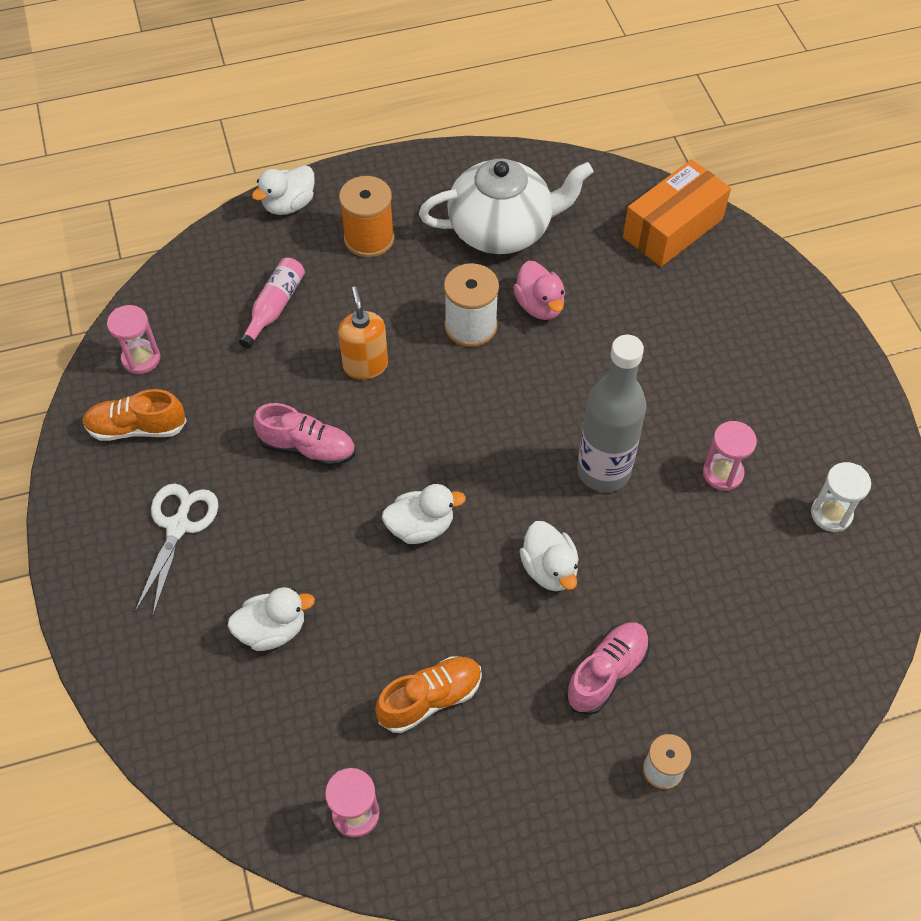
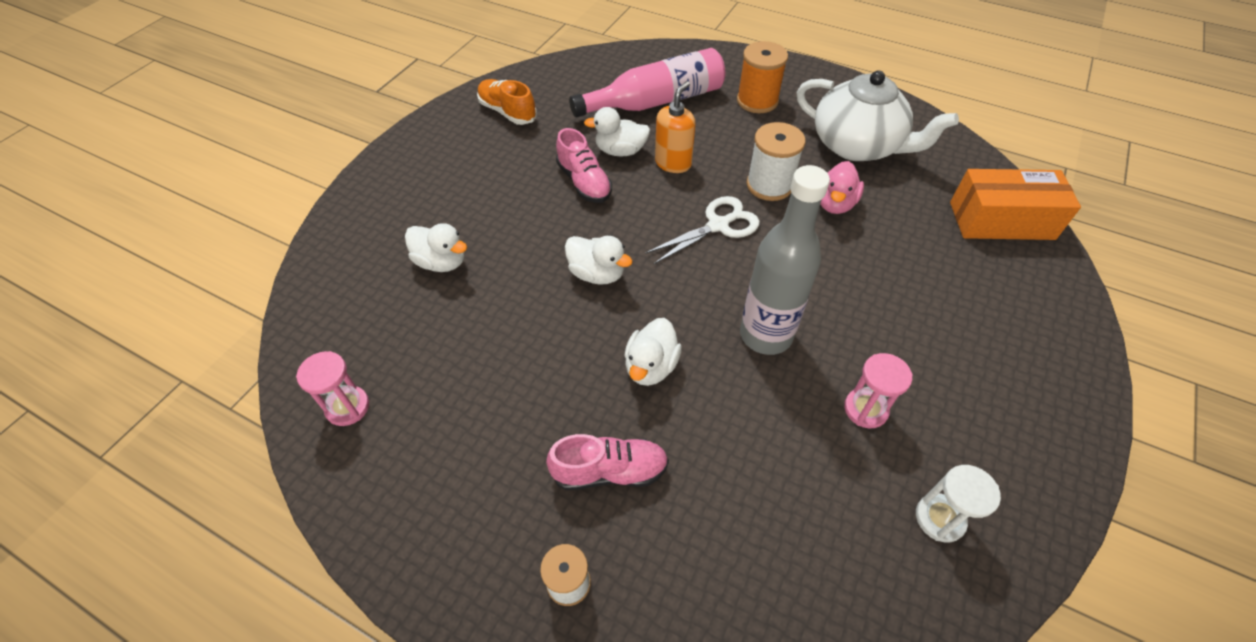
camera: 45 degrees right, 5 degrees down
pink hourglass [107,305,160,374] -> none
white scissors [135,484,218,615] -> white scissors moved to [645,196,760,264]
pink bottle [239,258,305,349] -> pink bottle [569,48,725,117], size x1.84
white duck [252,165,315,215] -> white duck moved to [584,107,650,156]
orange shoe [375,656,482,733] -> none

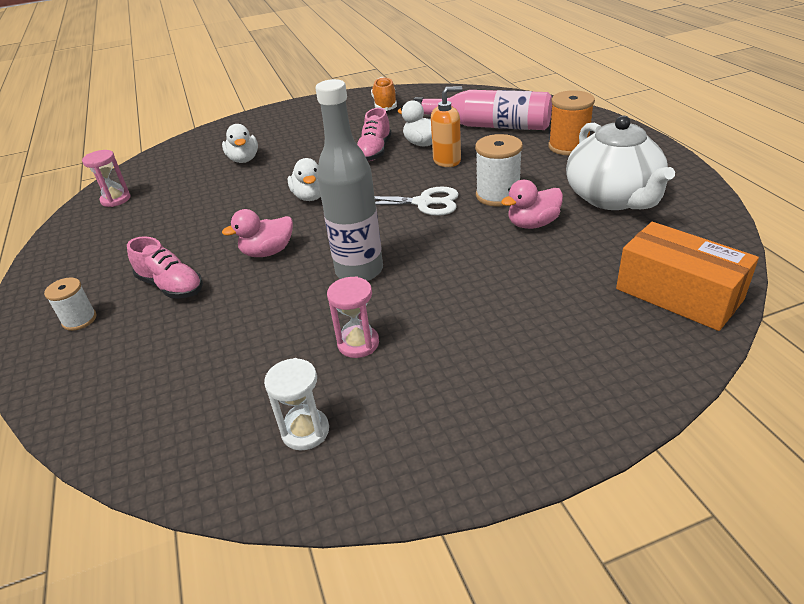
camera: 45 degrees right, 15 degrees down
white duck [624,318,682,386] -> pink duck [222,209,293,257]

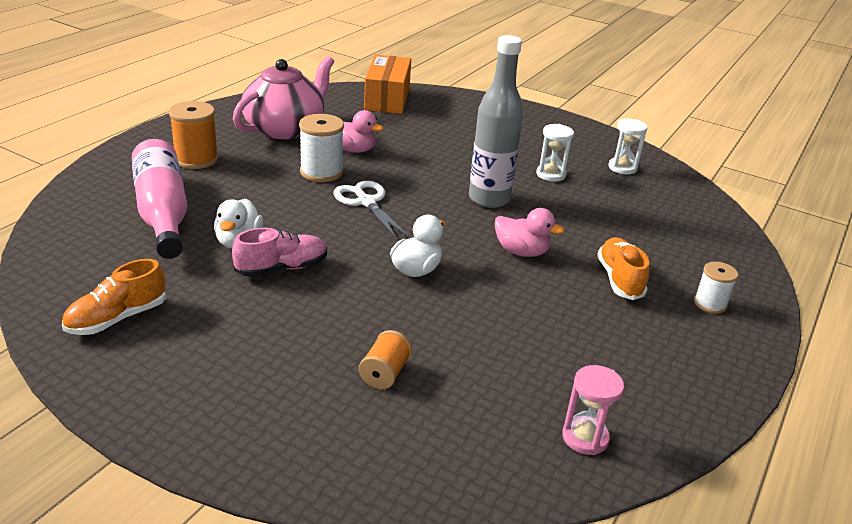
camera: 135 degrees left, 5 degrees down
pink shoe [127,236,203,299] -> orange shoe [597,237,649,300]
white duck [222,124,258,163] -> orange spool [359,330,412,389]
pink hourglass [327,276,379,358] -> white hourglass [536,124,574,182]
orange soap dispenser [431,86,462,167] -> none
white teapot [566,115,675,210] -> pink teapot [233,56,334,139]

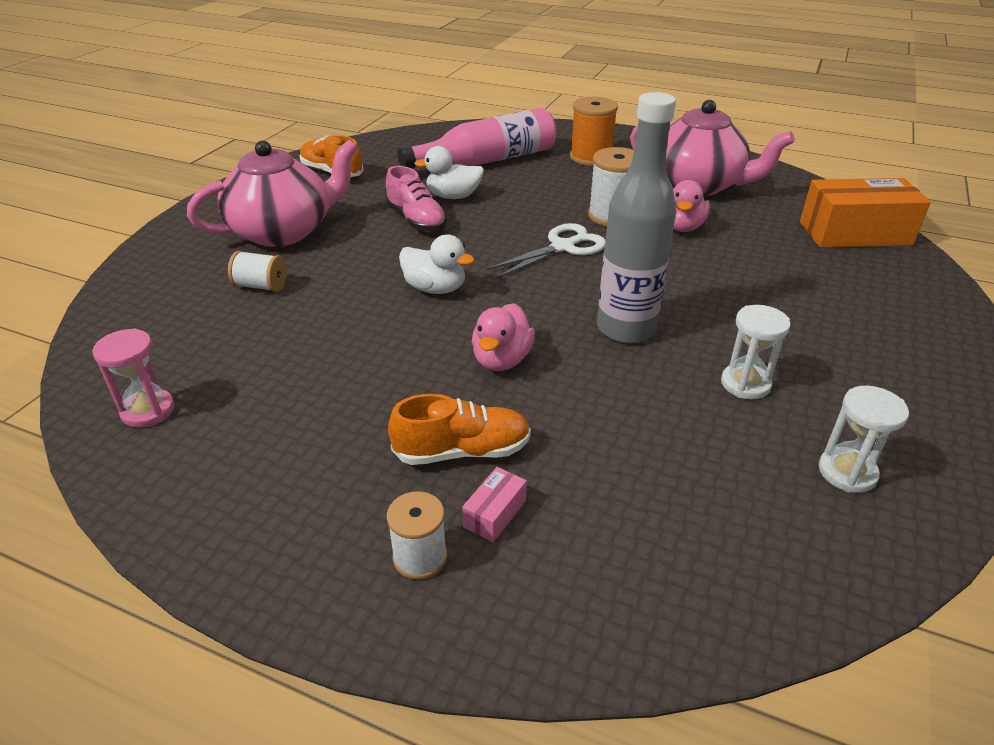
camera: 85 degrees right, 5 degrees up
orange spool [359,330,412,389] -> white spool [228,251,287,292]
none -> pink teapot [187,140,358,247]
none -> pink box [462,467,527,542]

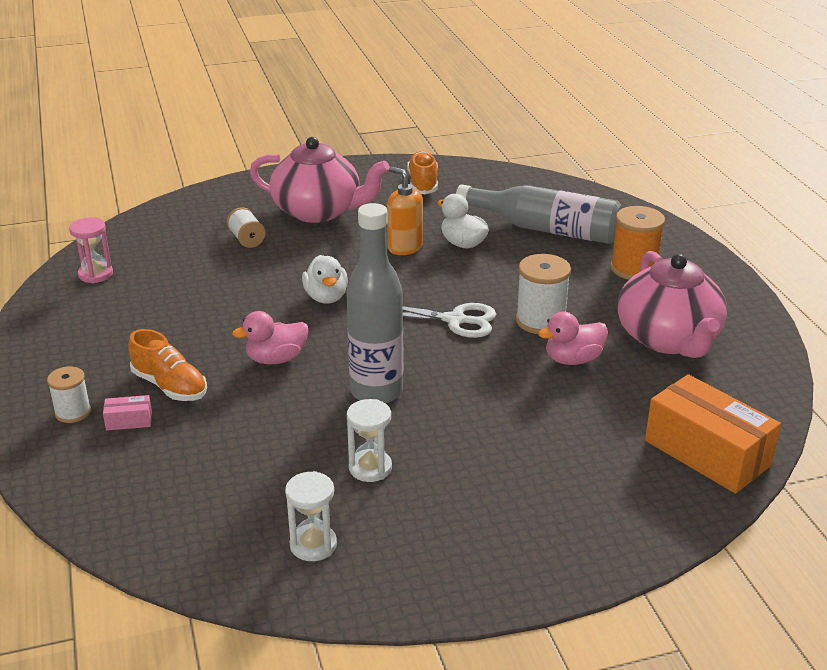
camera: 50 degrees right, 5 degrees down
pink shoe [385,166,447,232] -> orange soap dispenser [387,167,423,255]
pink bottle [397,108,556,169] -> grey bottle [456,184,622,244]

